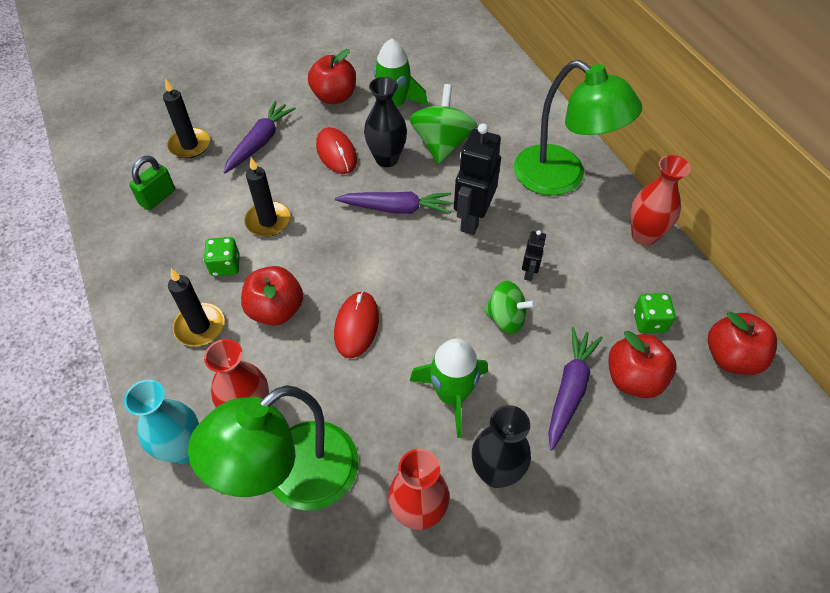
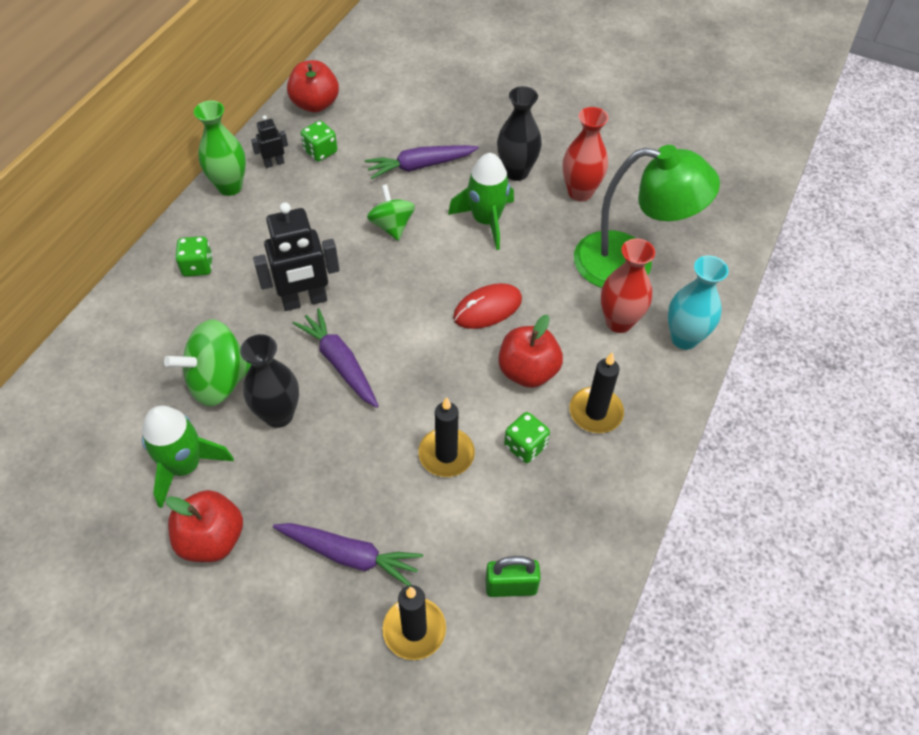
camera: 130 degrees left, 0 degrees up
purple carrot [224,101,296,173] -> purple carrot turned 150 degrees counterclockwise [273,523,423,586]
red mouse [316,127,357,174] -> none
green lamp [514,60,642,196] -> green dice [175,236,213,277]
black robot [522,230,546,281] -> black robot moved to [251,115,288,168]
red apple [609,331,676,398] -> none
red vase [630,155,691,246] -> green vase [194,101,246,196]

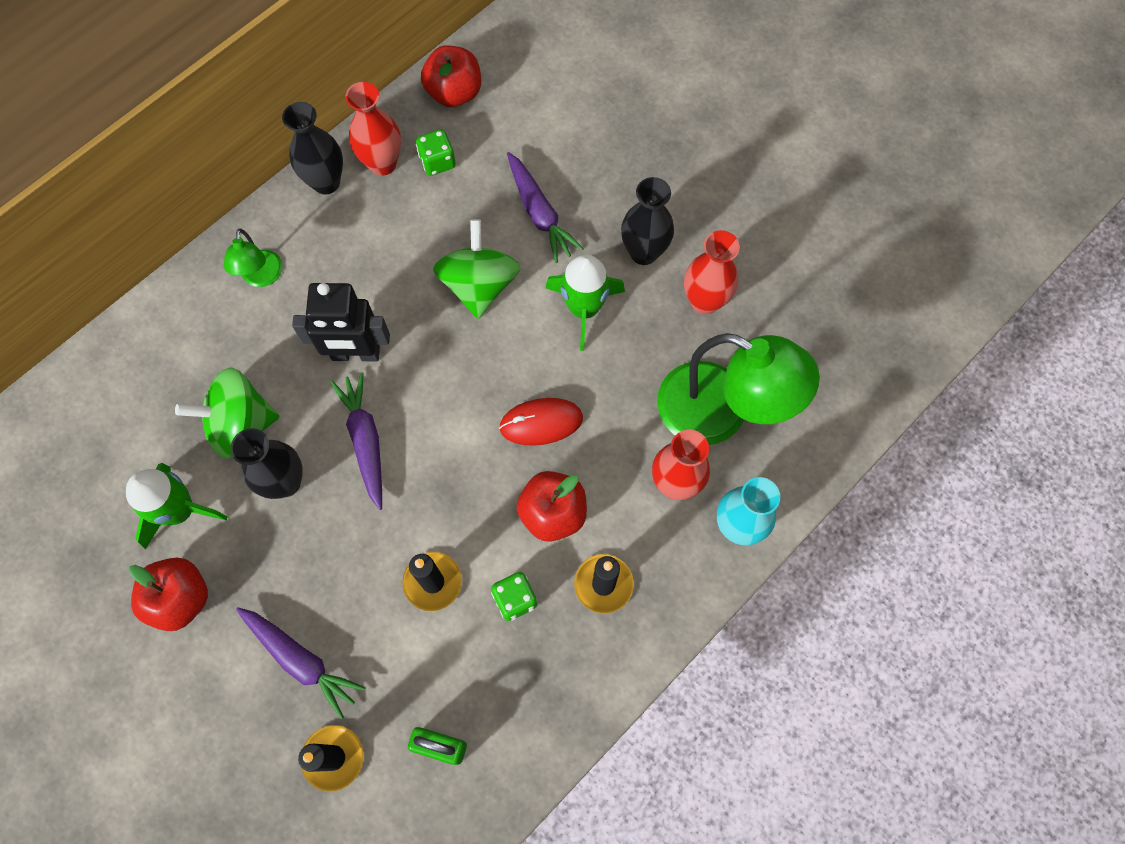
camera: 20 degrees right, 15 degrees up
green dice [175,236,213,277] -> green lamp [224,229,283,287]
green vase [194,101,246,196] -> black vase [282,102,343,195]
black robot [251,115,288,168] -> red vase [345,82,401,176]
purple carrot [365,145,479,179] -> purple carrot turned 120 degrees counterclockwise [507,152,584,263]
green spinning top [367,184,415,241] -> green spinning top [433,219,520,319], size x1.53

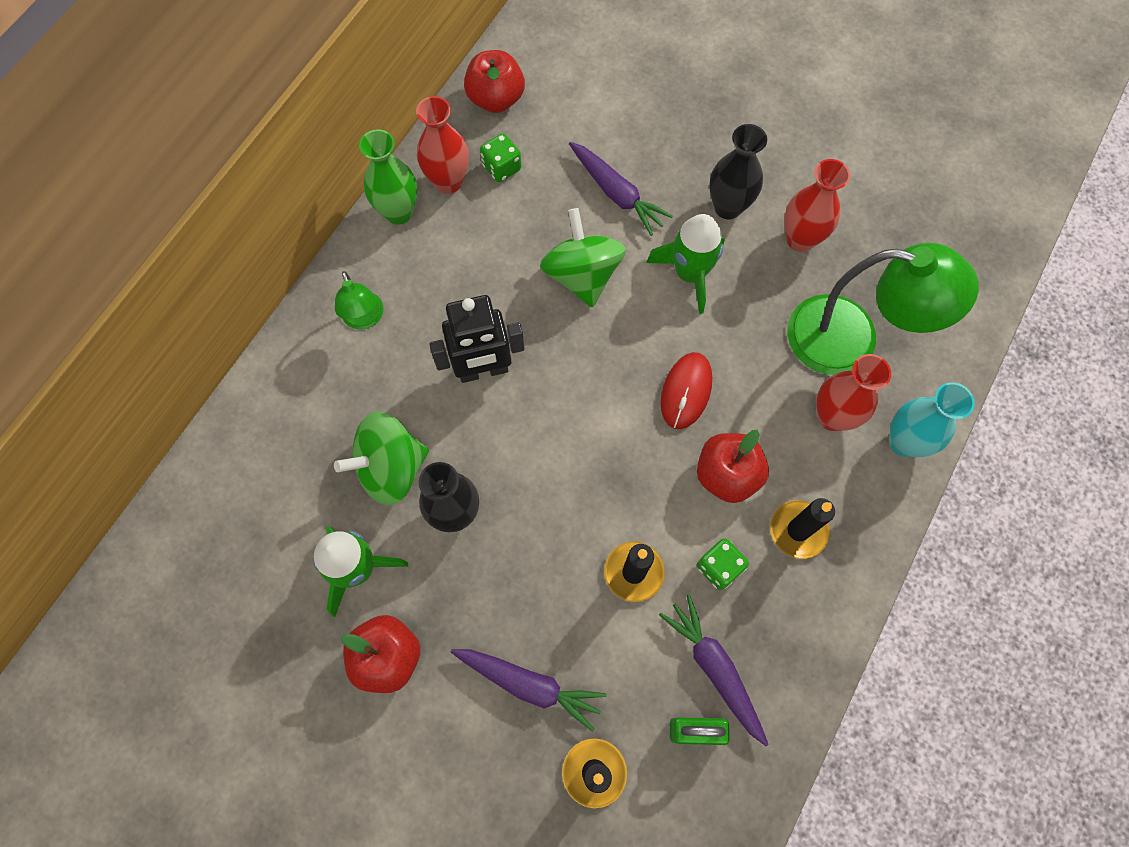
camera: 15 degrees left, 0 degrees up
black vase [282,102,343,195] -> green vase [359,129,418,225]
purple carrot [330,372,382,510] -> purple carrot moved to [659,595,769,746]
red mouse [499,398,583,446] -> red mouse turned 45 degrees counterclockwise [661,352,712,429]

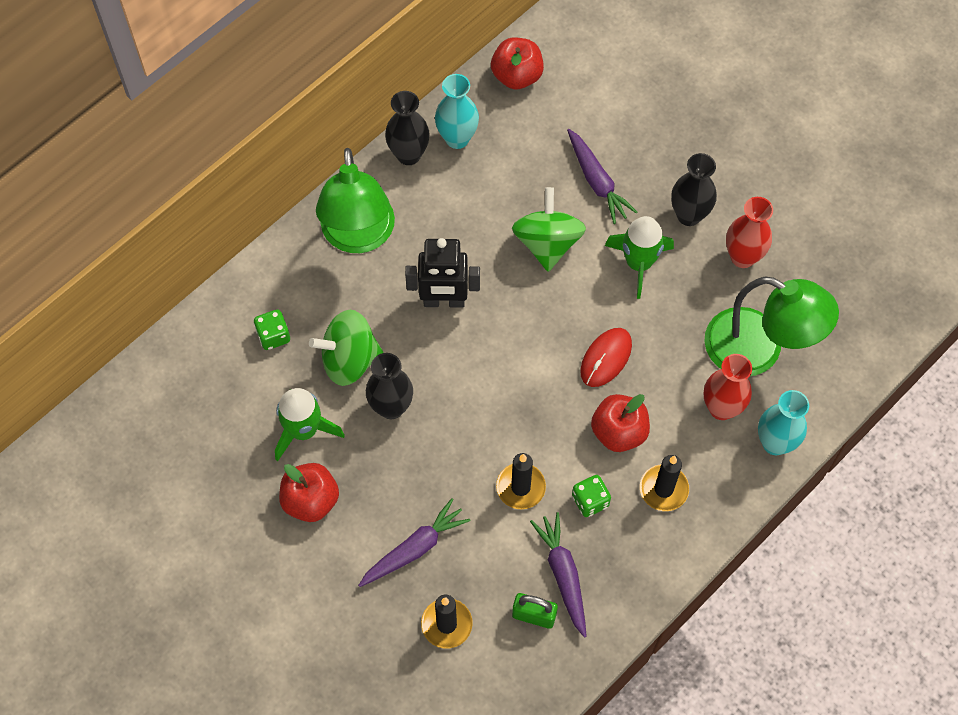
camera: 15 degrees right, 5 degrees down
green lamp [335,271,384,330] -> green lamp [316,148,395,253], size x2.05
green vase [359,129,418,225] -> black vase [385,91,430,165]
red vase [416,96,469,194] -> turquoise vase [435,74,479,149]
purple carrot [451,649,607,732] -> purple carrot turned 75 degrees counterclockwise [358,498,471,587]
green dice [480,133,521,182] -> green dice moved to [254,310,290,350]

